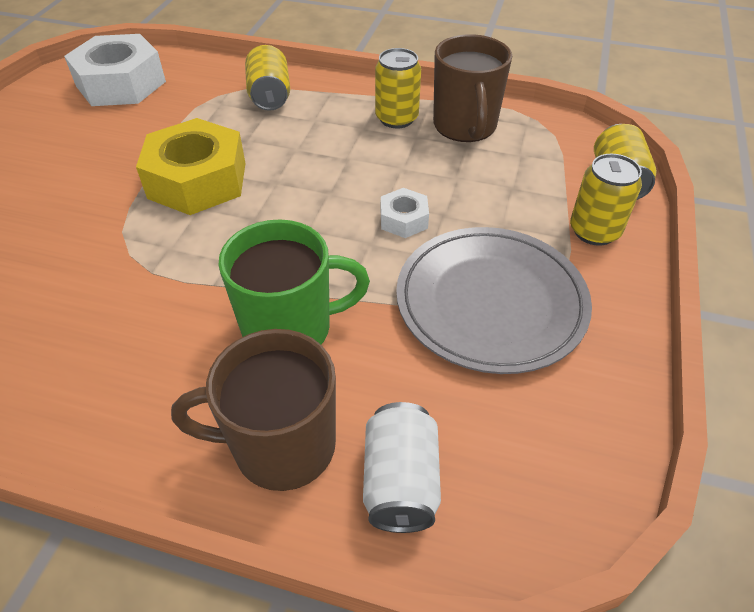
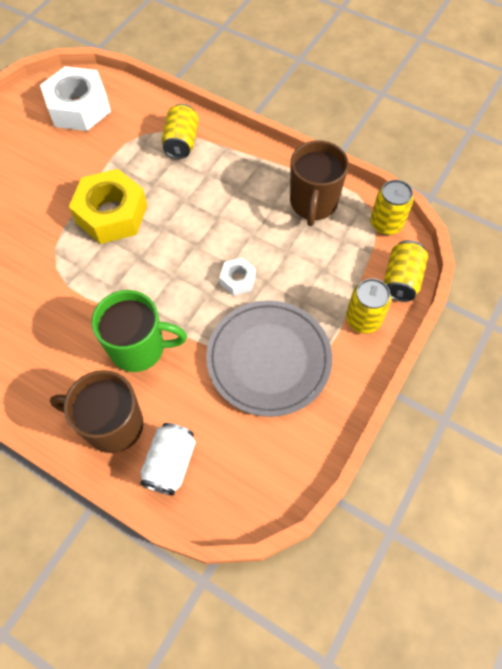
camera: 15 degrees right, 15 degrees up
yellow can [375,48,421,128] -> yellow can moved to [370,180,414,235]

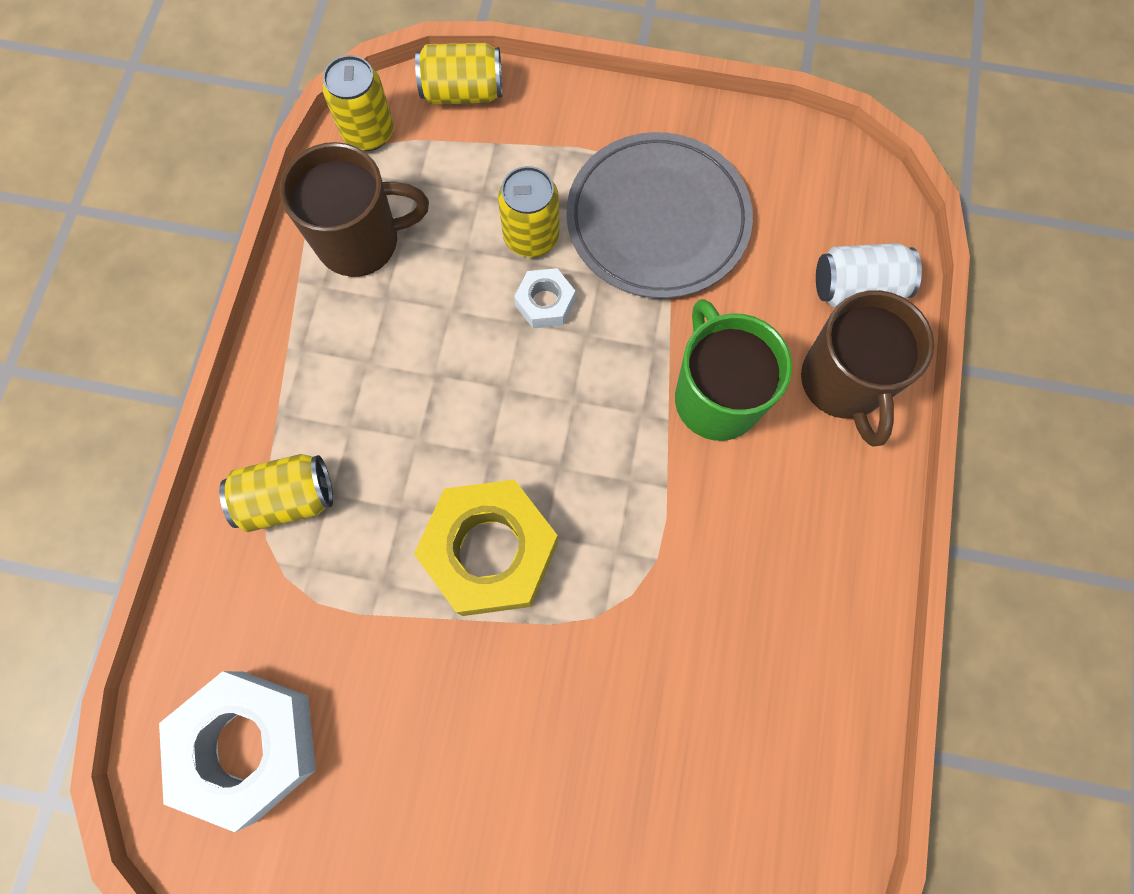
camera: 110 degrees left, 10 degrees up
yellow can [346,278,391,334] -> yellow can moved to [498,166,559,257]

